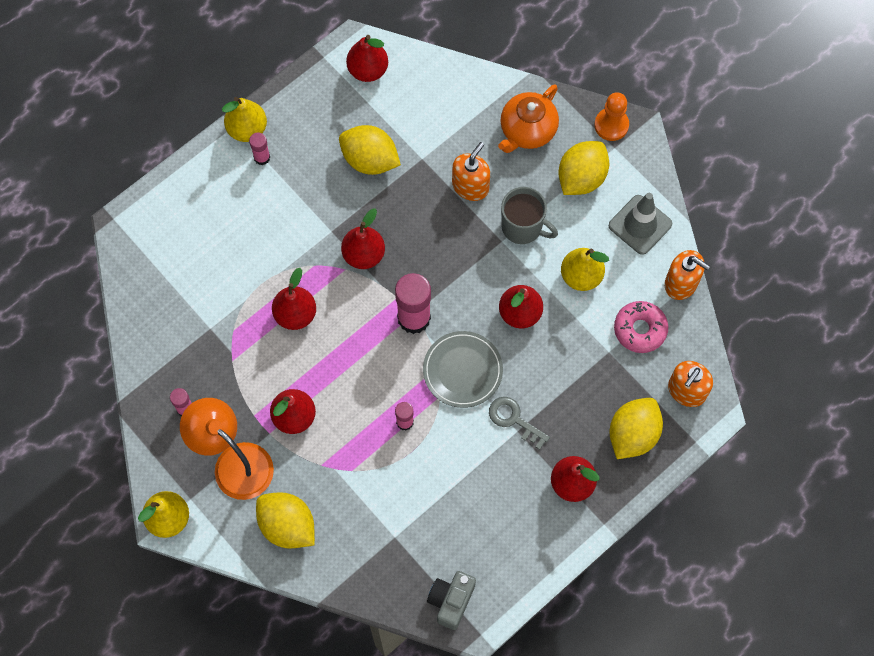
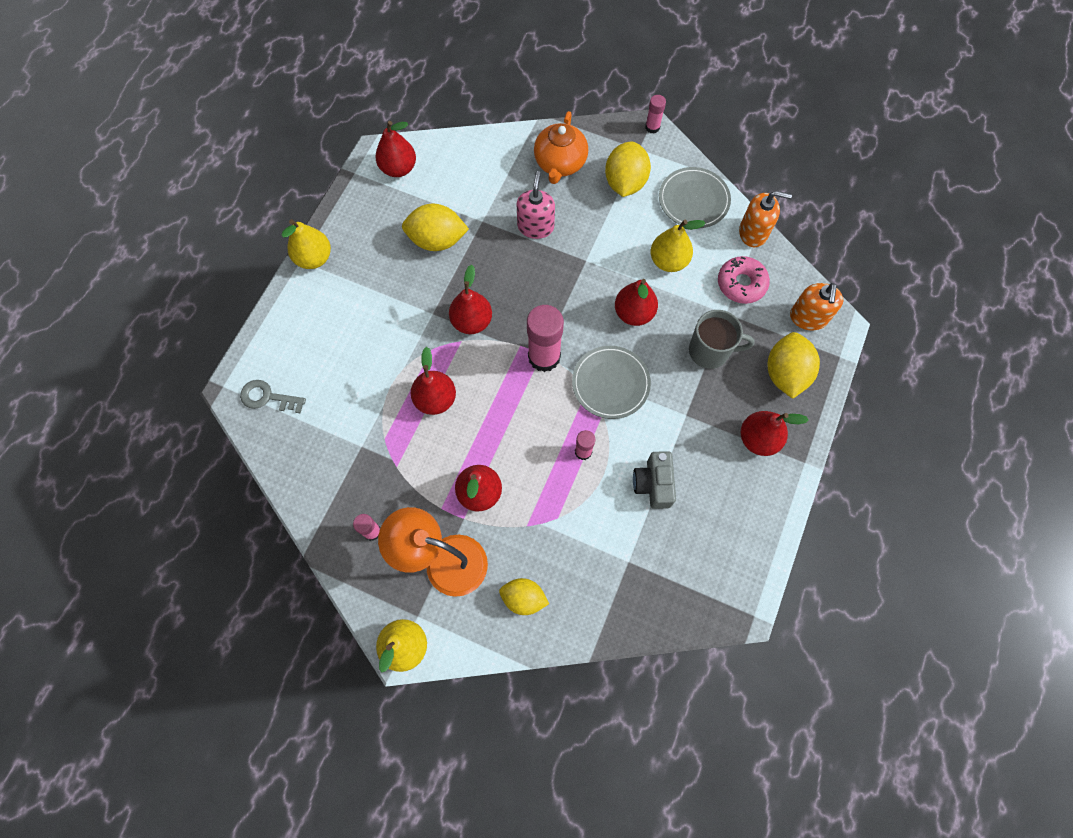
camera: 25 degrees left, 0 degrees up
pink glue stick [249,133,270,165] -> pink glue stick moved to [645,95,666,134]
yellow lemon [256,492,315,549] -> yellow lemon [499,578,549,615], size x0.66
grey camera [427,571,476,630] -> grey camera moved to [633,451,676,509]
orange soap dispenser [452,142,490,201] -> pink soap dispenser [517,171,555,239]
grey key [489,397,550,450] -> grey key moved to [240,380,306,414]
grey mug [501,187,558,244] -> grey mug moved to [689,310,755,369]
orange pawn [594,92,629,141] -> none
grey traffic cone [609,193,672,255] -> grey plate [659,167,731,228]

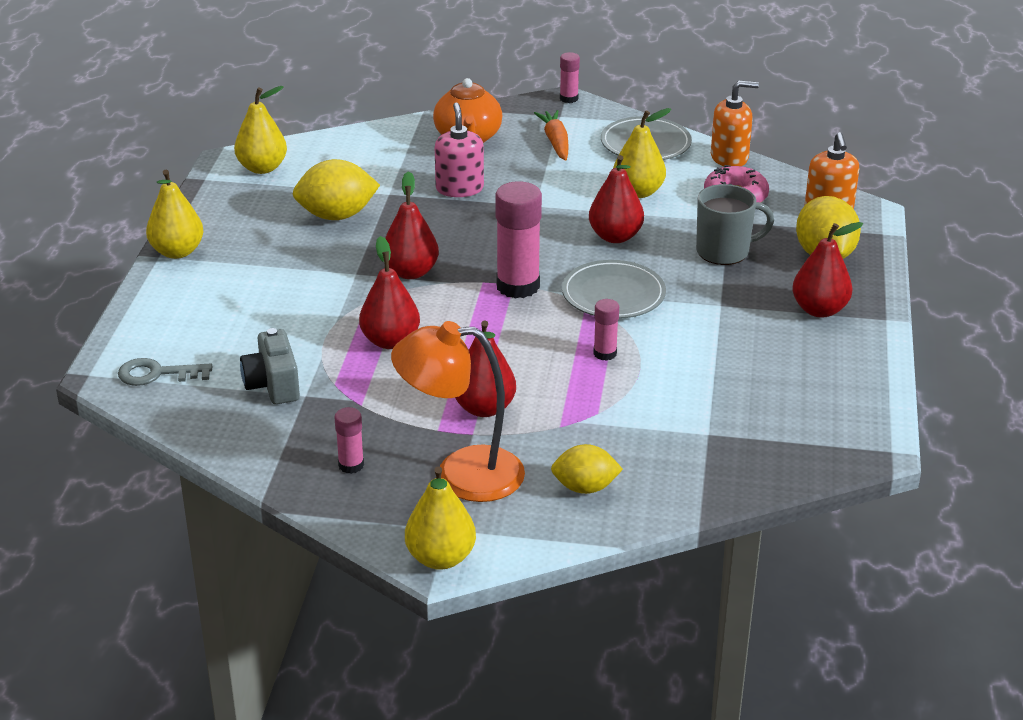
camera: 15 degrees left, 35 degrees down
red pear [375,121,416,177] -> yellow pear [234,86,287,174]
yellow lemon [605,141,651,197] -> orange carrot [534,110,569,161]
grey camera [633,451,676,509] -> grey camera moved to [240,328,300,404]

